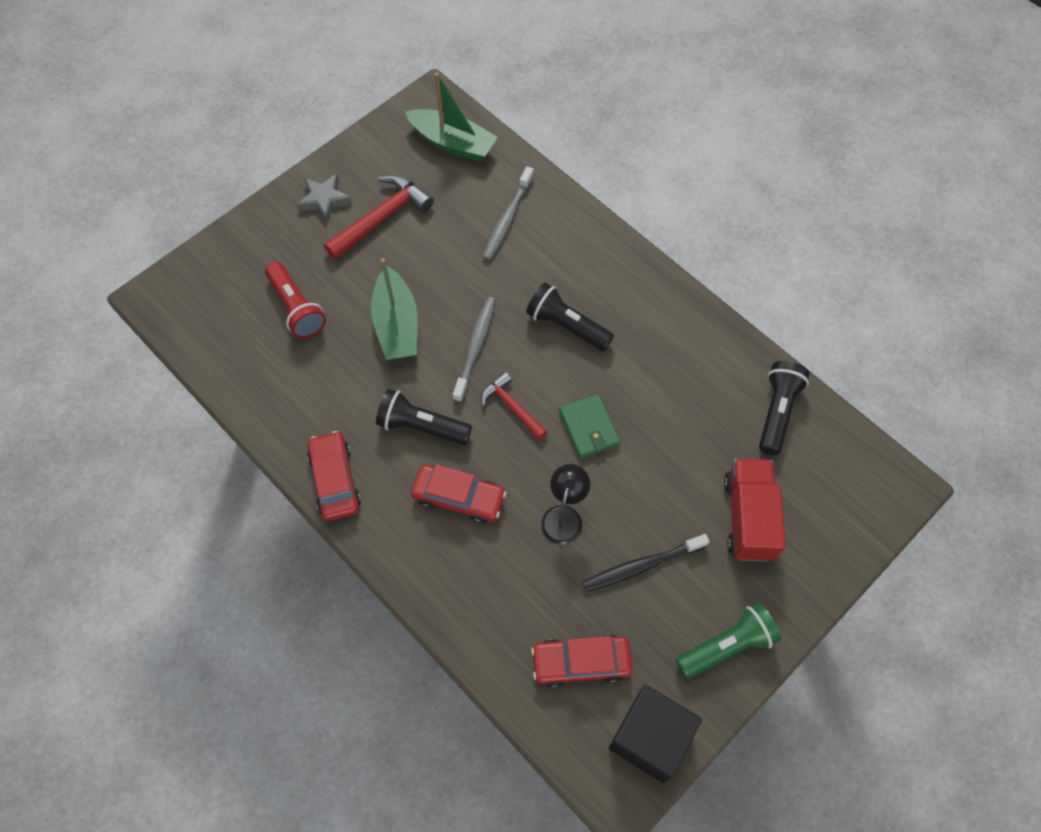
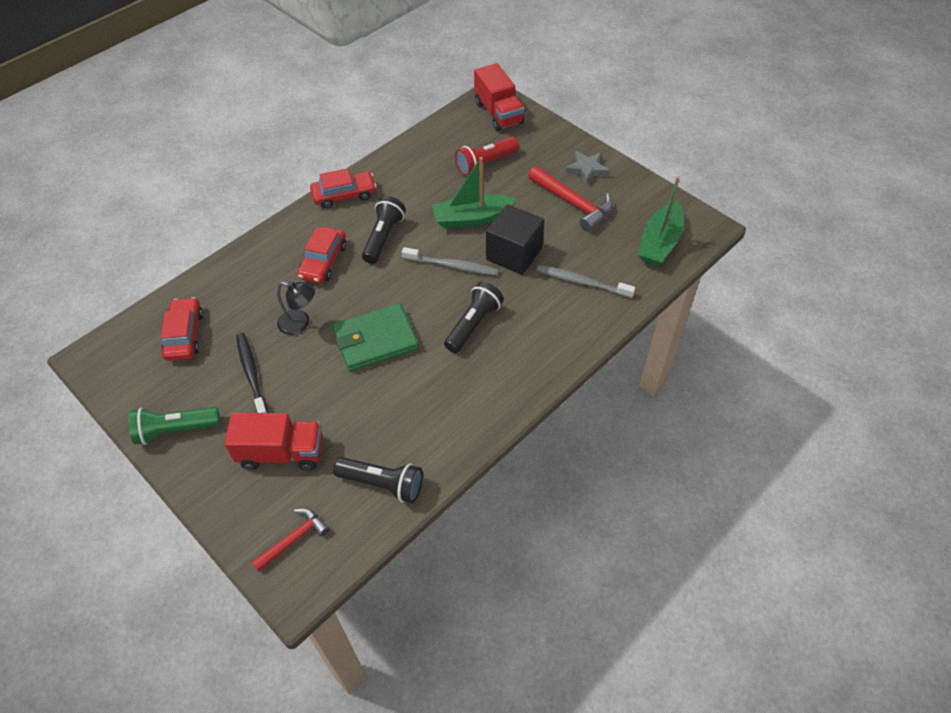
camera: 90 degrees right, 10 degrees down
red hammer [481,372,548,440] -> red hammer moved to [251,508,329,572]
green wallet [559,394,621,459] -> green wallet [332,303,419,371], size x1.53
black cube [609,685,702,783] -> black cube moved to [486,204,544,275]
green flashlight [676,603,781,679] -> green flashlight turned 105 degrees clockwise [128,407,220,445]
none -> red truck [474,63,524,131]

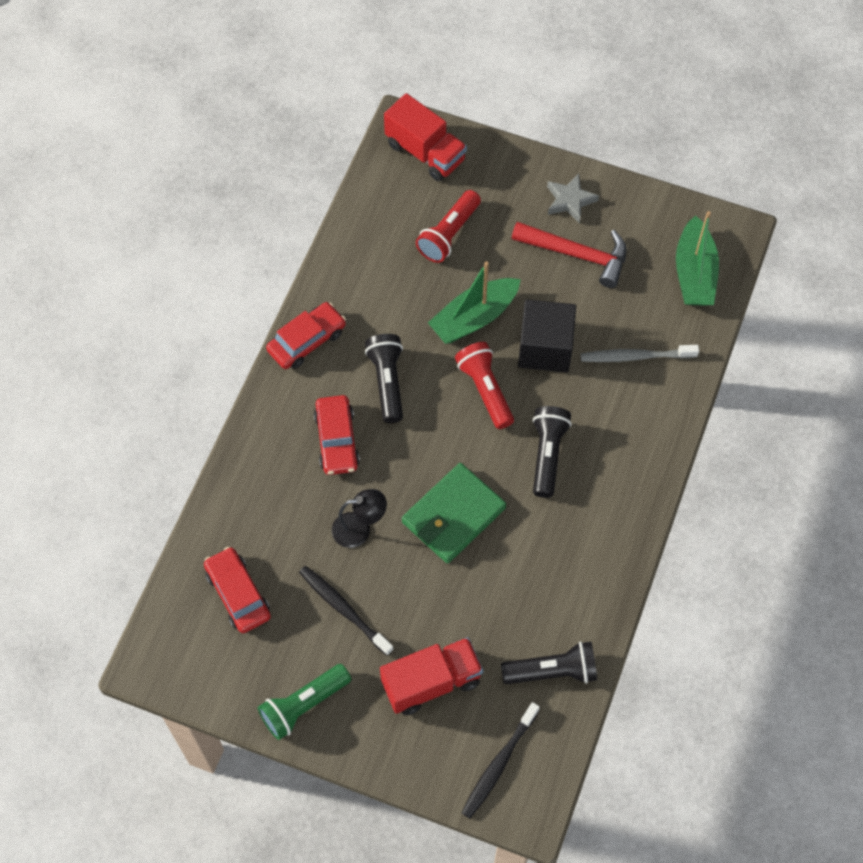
camera: 25 degrees left, 10 degrees up
red hammer [251,508,329,572] -> black toothbrush [462,702,540,819]
grey toothbrush [402,247,498,276] -> red flashlight [455,342,514,429]

